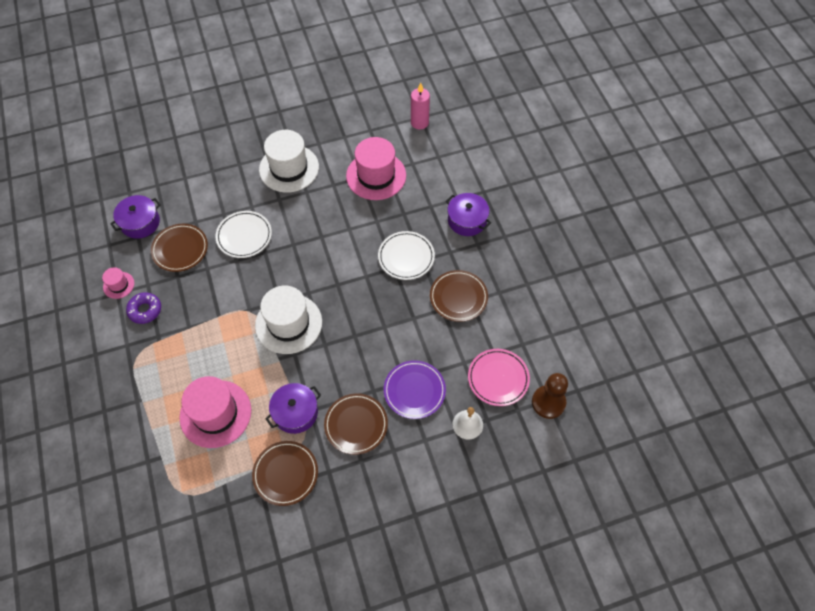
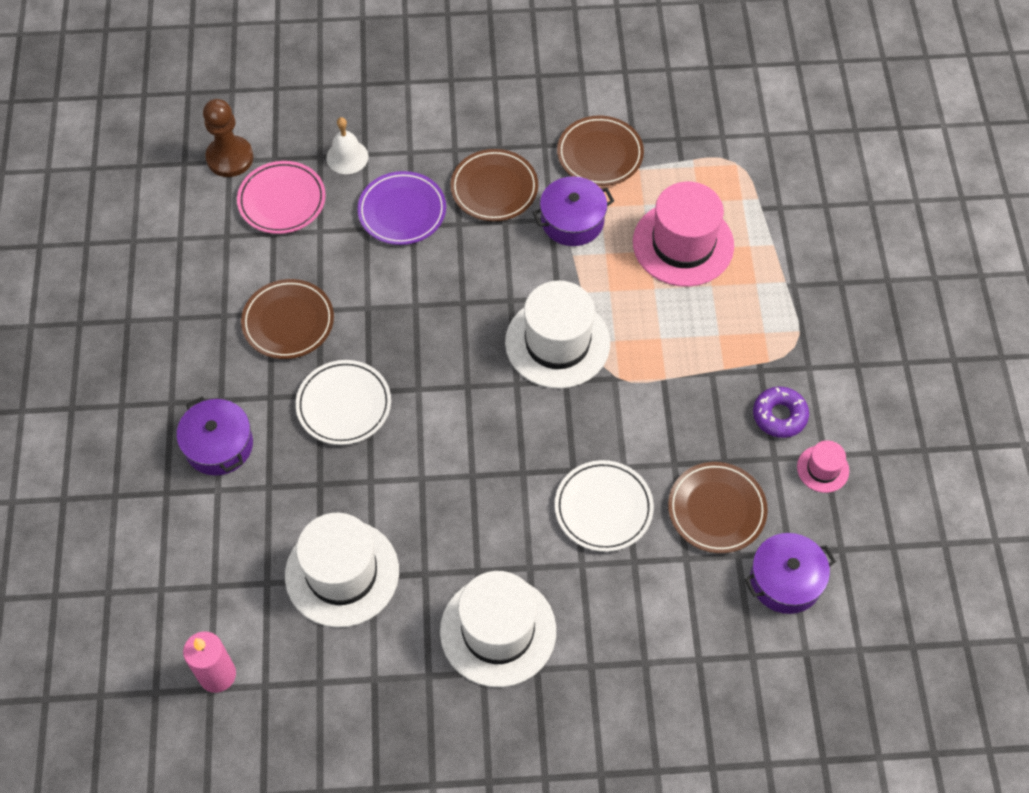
camera: 165 degrees left, 0 degrees up
pink hat [346,137,406,200] -> white hat [285,513,399,628]

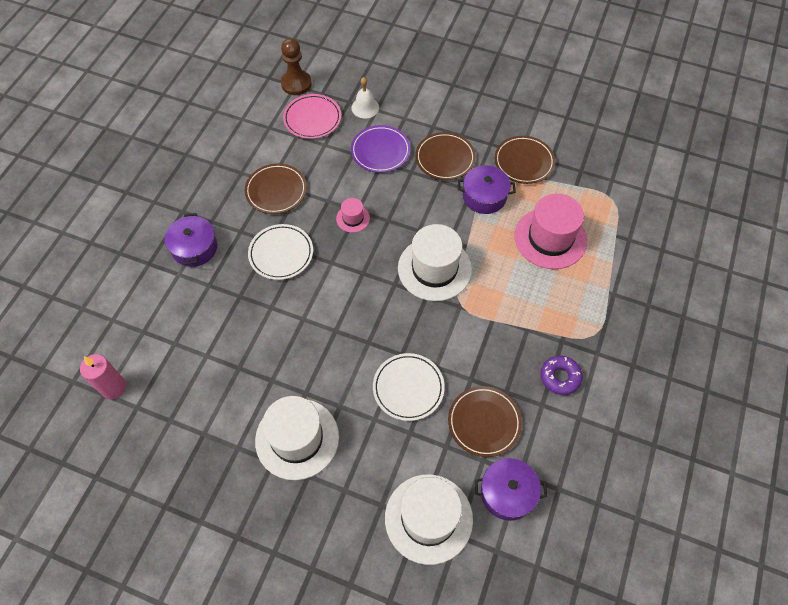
camera: 25 degrees right, 0 degrees up
white hat [285,513,399,628] -> white hat moved to [385,474,473,565]
pink hat [797,440,849,493] -> pink hat moved to [336,198,370,233]

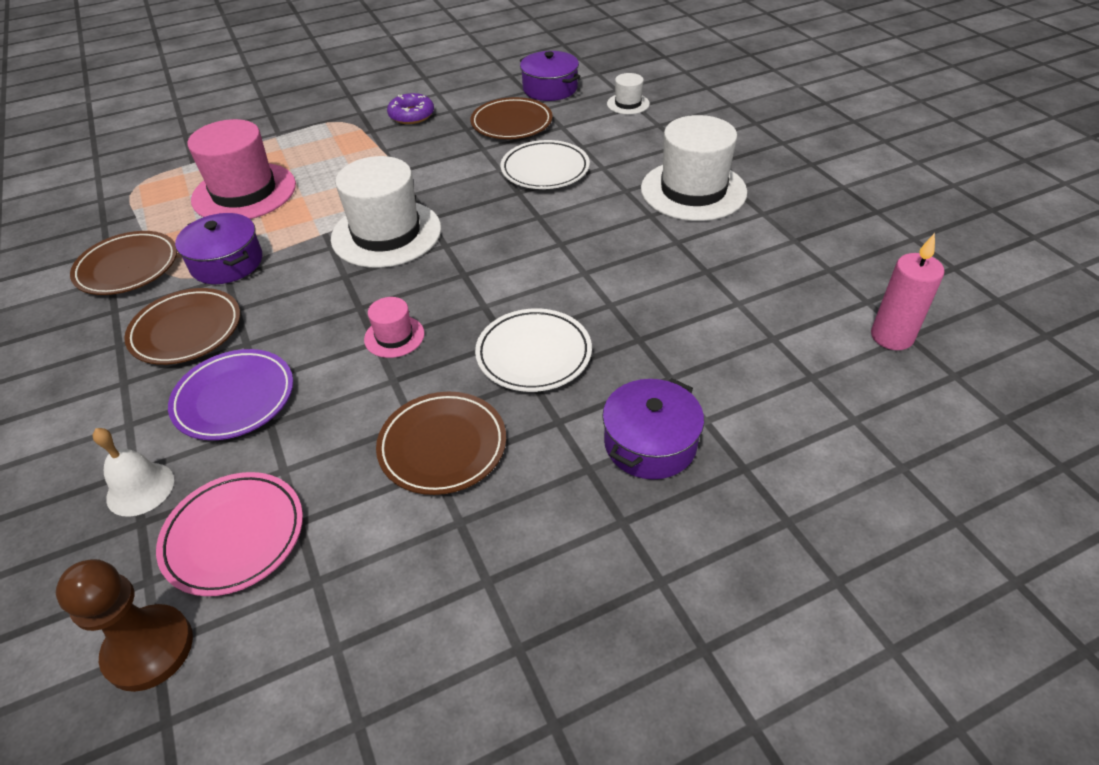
camera: 135 degrees left, 15 degrees down
white hat [385,474,473,565] -> white hat [607,73,650,115], size x0.47

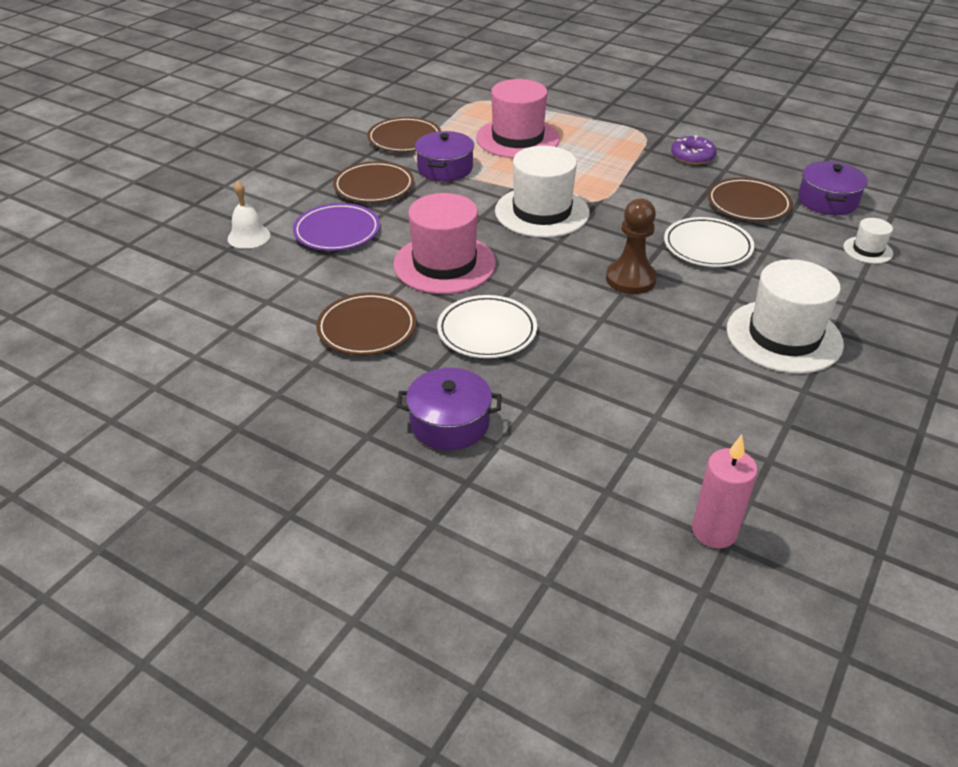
camera: 55 degrees right, 5 degrees down
brown pawn [56,559,193,692] -> brown pawn moved to [606,198,657,294]
pink plate [156,472,303,596] -> none
pink hat [364,297,424,358] -> pink hat [393,193,496,294], size x2.11

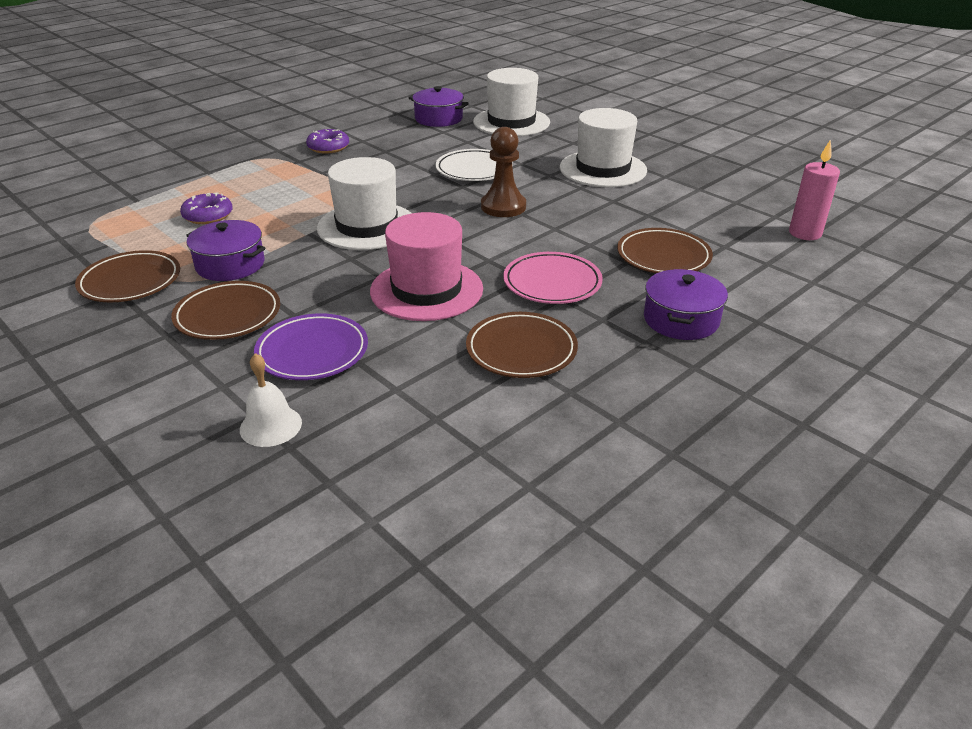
camera: 75 degrees left, 5 degrees down
white plate [437,295,537,358] -> pink plate [503,252,603,304]
pink hat [476,79,560,158] -> purple donut [180,192,233,224]
brown plate [707,178,793,221] -> brown plate moved to [617,228,713,273]
white hat [843,218,893,264] -> white hat [473,68,550,136], size x2.11

